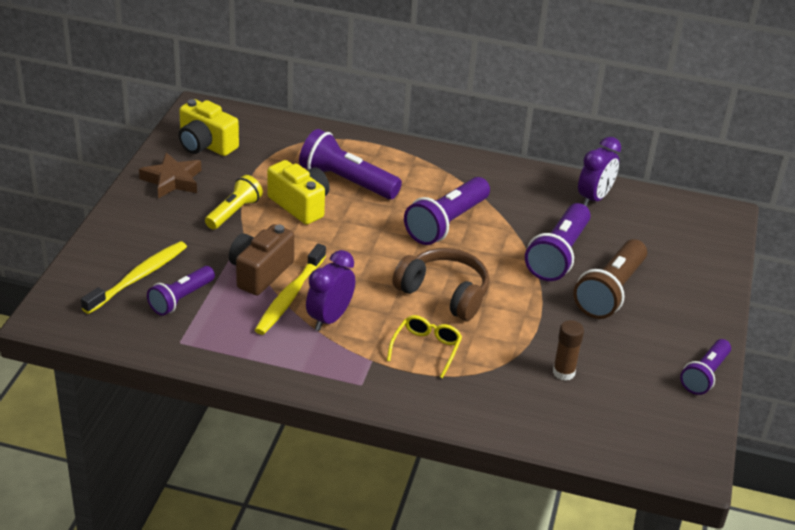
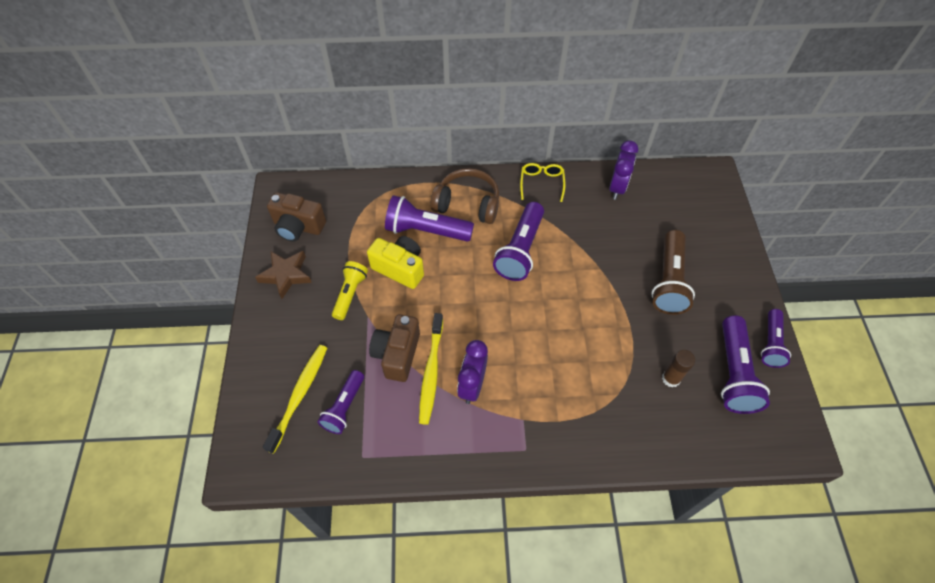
camera: 15 degrees left, 20 degrees up
yellow camera [179,99,239,156] -> brown camera [267,192,326,242]
yellow glasses [387,315,462,378] -> yellow glasses moved to [520,163,565,202]
brown headphones [392,248,490,321] -> brown headphones moved to [430,168,499,224]
purple flashlight [525,203,591,281] -> purple flashlight moved to [721,315,770,414]

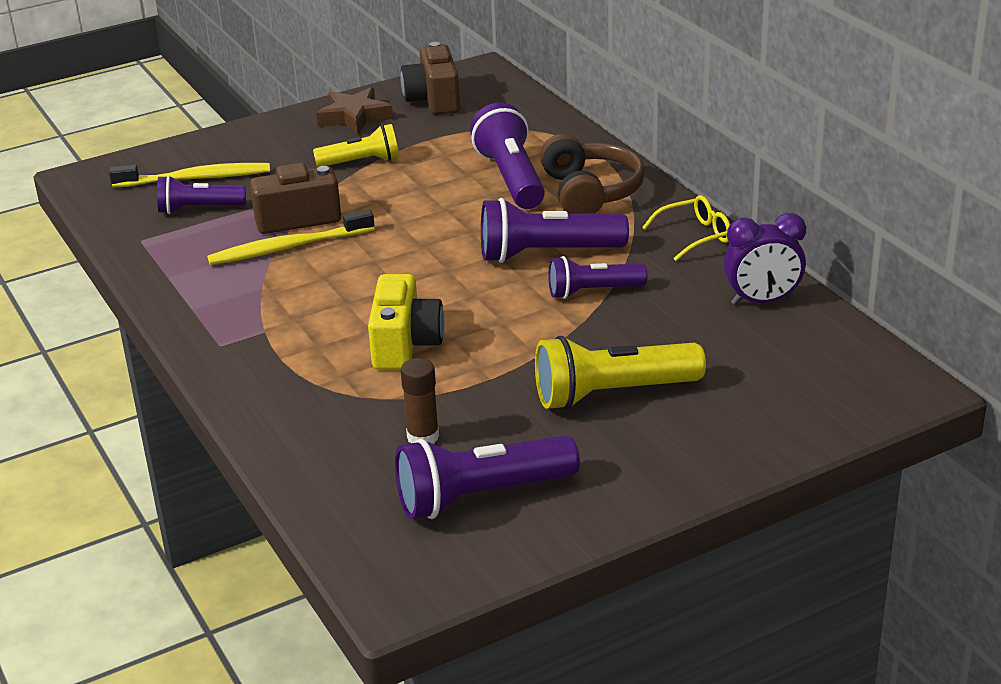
camera: 65 degrees right, 25 degrees down
yellow camera [367,236,424,289] -> yellow camera moved to [368,274,444,370]
purple clock [457,340,488,404] -> none
brown flashlight [651,230,695,315] -> yellow flashlight [535,336,706,410]
purple flashlight [761,309,791,368] -> purple flashlight moved to [548,256,647,299]

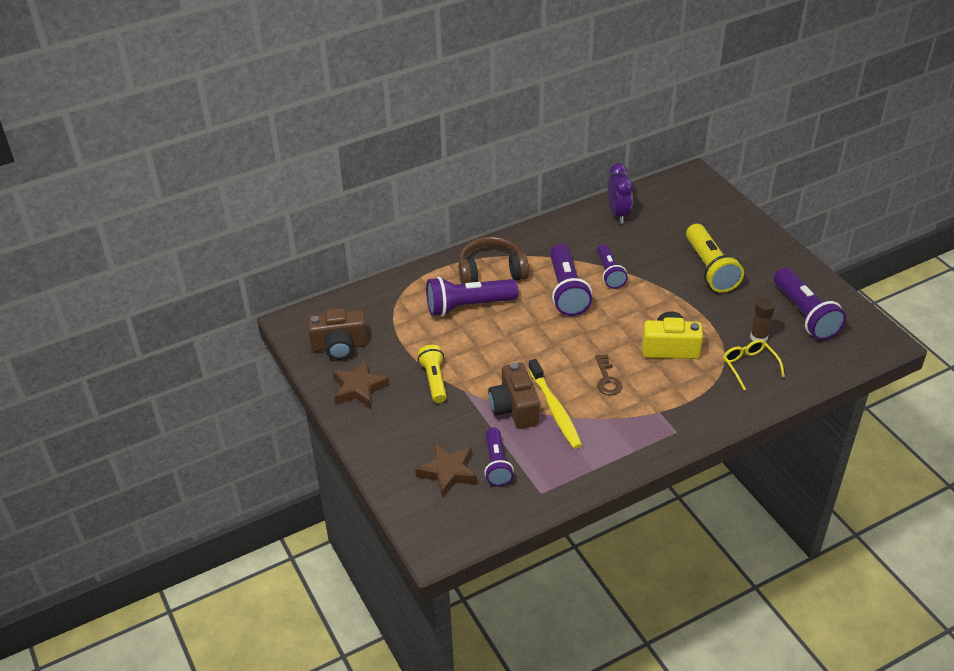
camera: 90 degrees left, 10 degrees up
yellow toothbrush [109,163,270,187] -> brown star [415,443,477,498]
yellow glasses [642,195,730,261] -> yellow glasses moved to [723,339,785,390]
none -> brown key [595,354,622,396]

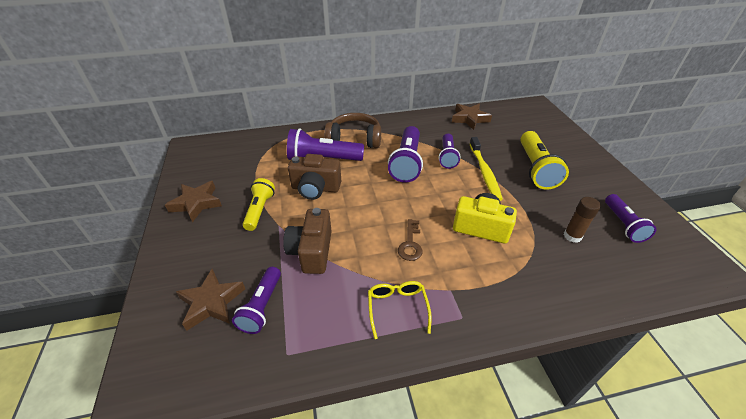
camera: 15 degrees right, 0 degrees up
brown camera [308,308,367,360] -> brown camera moved to [288,154,341,200]
yellow toothbrush [528,359,582,449] -> yellow toothbrush moved to [470,137,503,201]
purple clock [608,163,633,224] -> brown star [452,104,492,130]
yellow glasses [723,339,785,390] -> yellow glasses moved to [368,281,432,339]
purple flashlight [774,268,846,340] -> purple flashlight [605,194,657,243], size x0.64

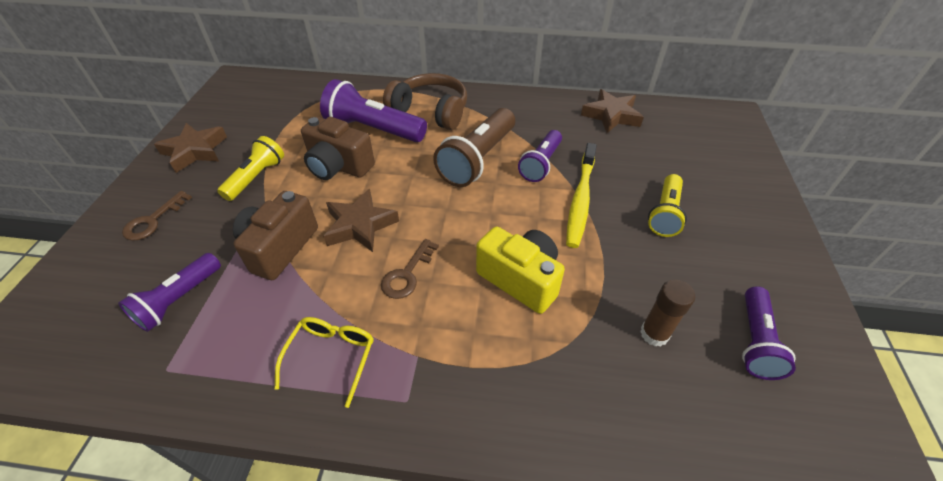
camera: 20 degrees right, 5 degrees up
brown star [176,269,245,331] -> brown star moved to [323,189,399,252]
purple flashlight [388,126,423,183] -> brown flashlight [433,108,515,187]
yellow flashlight [520,131,569,190] -> yellow flashlight [648,174,687,237], size x0.64
none -> brown key [122,191,192,241]

